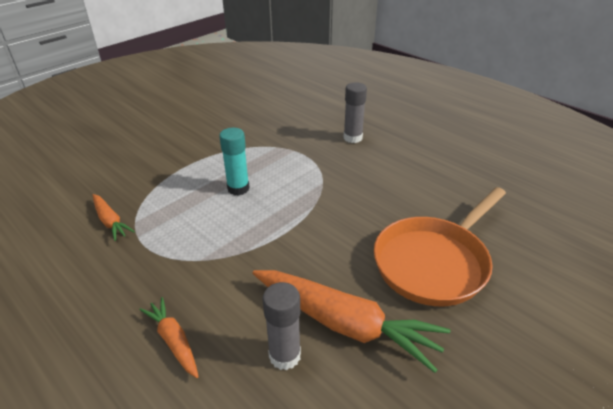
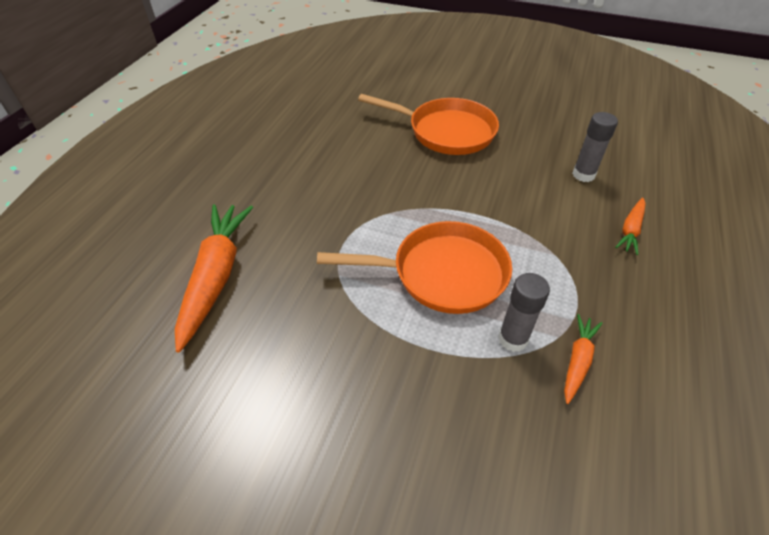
camera: 115 degrees left, 10 degrees up
turquoise glue stick [219,128,250,196] -> orange pan [317,221,512,314]
orange carrot [252,270,451,373] -> orange carrot moved to [175,204,253,353]
grey glue stick [344,82,367,143] -> grey glue stick moved to [498,273,550,352]

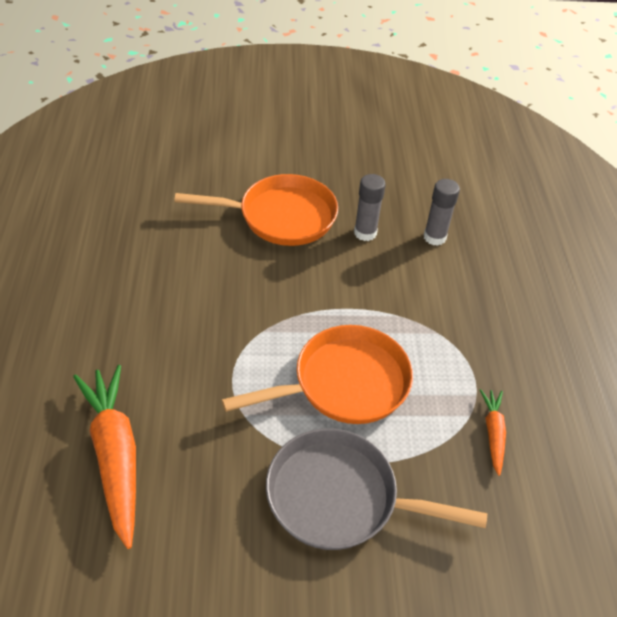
camera: 25 degrees left, 0 degrees up
grey glue stick [498,273,550,352] -> grey glue stick moved to [354,174,386,241]
orange carrot [615,198,646,255] -> none
none -> grey pan [266,428,487,550]

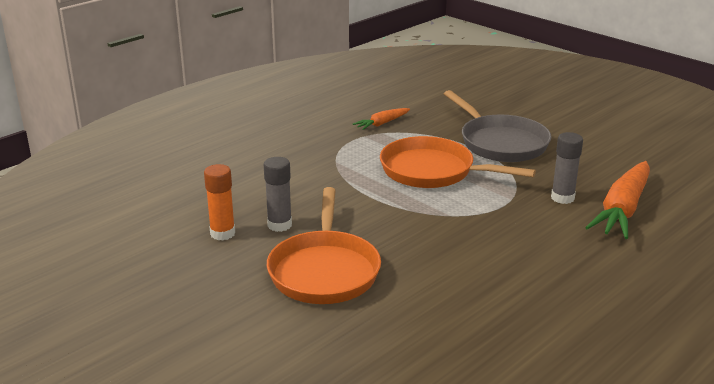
camera: 130 degrees left, 20 degrees down
orange pan [174,174,338,246] -> orange pan turned 135 degrees counterclockwise [267,187,381,304]
grey glue stick [424,179,460,246] -> grey glue stick moved to [551,132,583,204]
none -> orange glue stick [204,164,235,240]

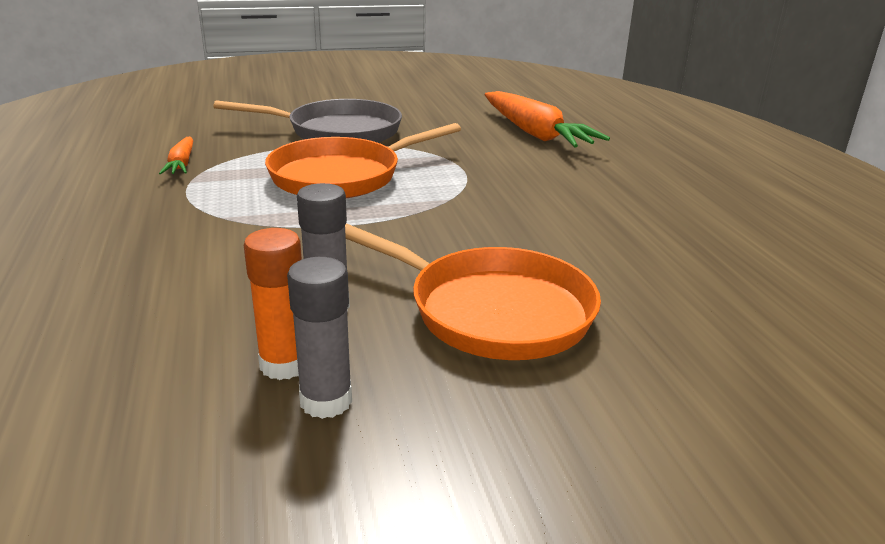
camera: 60 degrees left, 0 degrees up
grey glue stick [551,132,583,204] -> grey glue stick moved to [287,257,352,419]

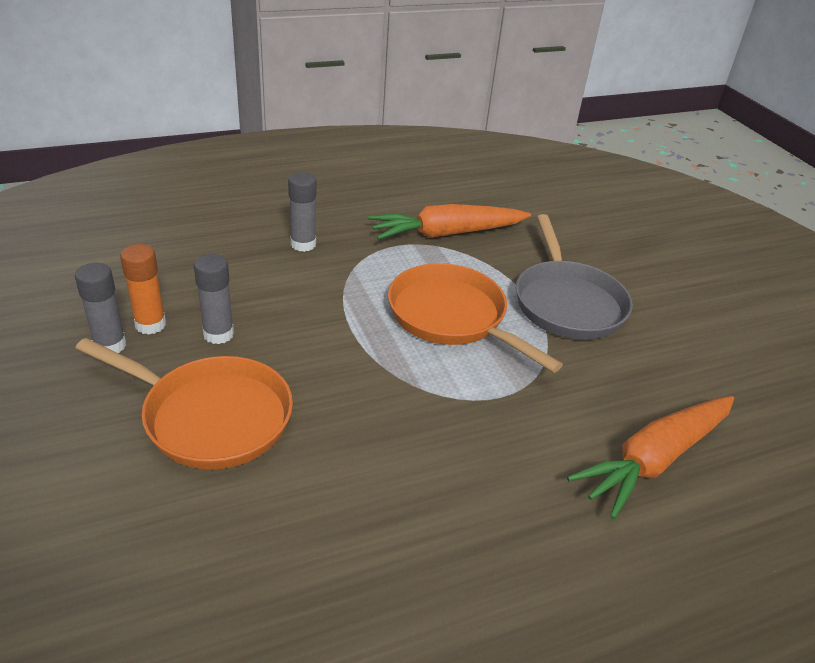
camera: 80 degrees right, 10 degrees up
orange carrot [159,137,193,174] -> orange carrot [368,204,531,240], size x1.98
orange pan [345,223,601,360] -> orange pan turned 90 degrees counterclockwise [75,338,293,470]
none -> grey glue stick [288,172,316,252]

